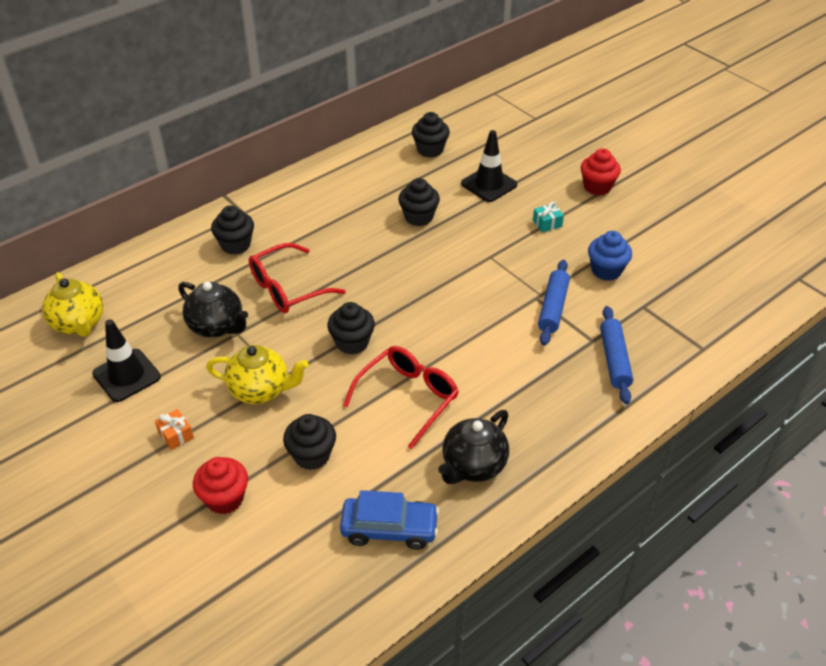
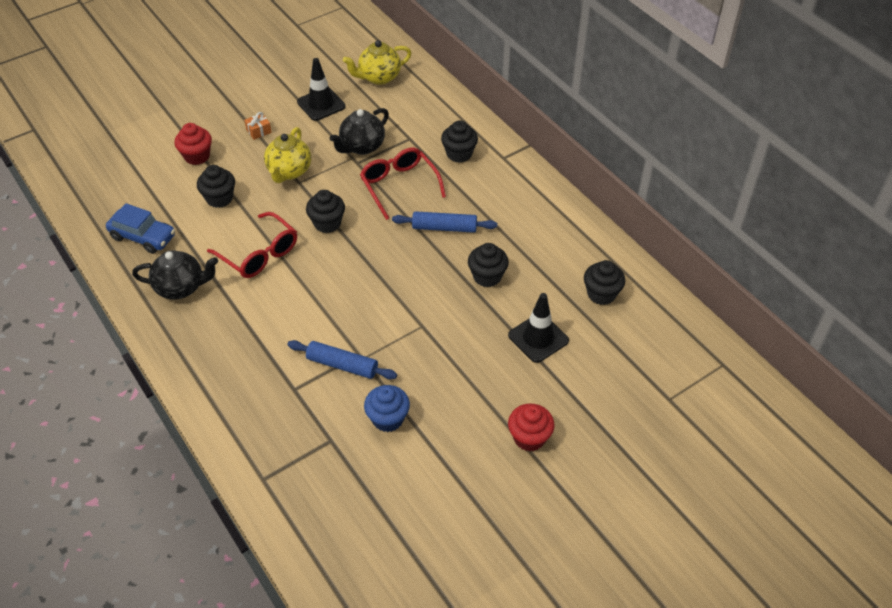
camera: 95 degrees right, 5 degrees up
blue car [340,490,439,550] -> blue car turned 75 degrees counterclockwise [106,203,175,254]
black teapot [438,410,509,484] -> black teapot turned 135 degrees clockwise [132,250,218,300]
turquoise gift [533,202,564,232] -> none
blue rolling pin [600,306,633,404] -> blue rolling pin moved to [392,211,497,233]

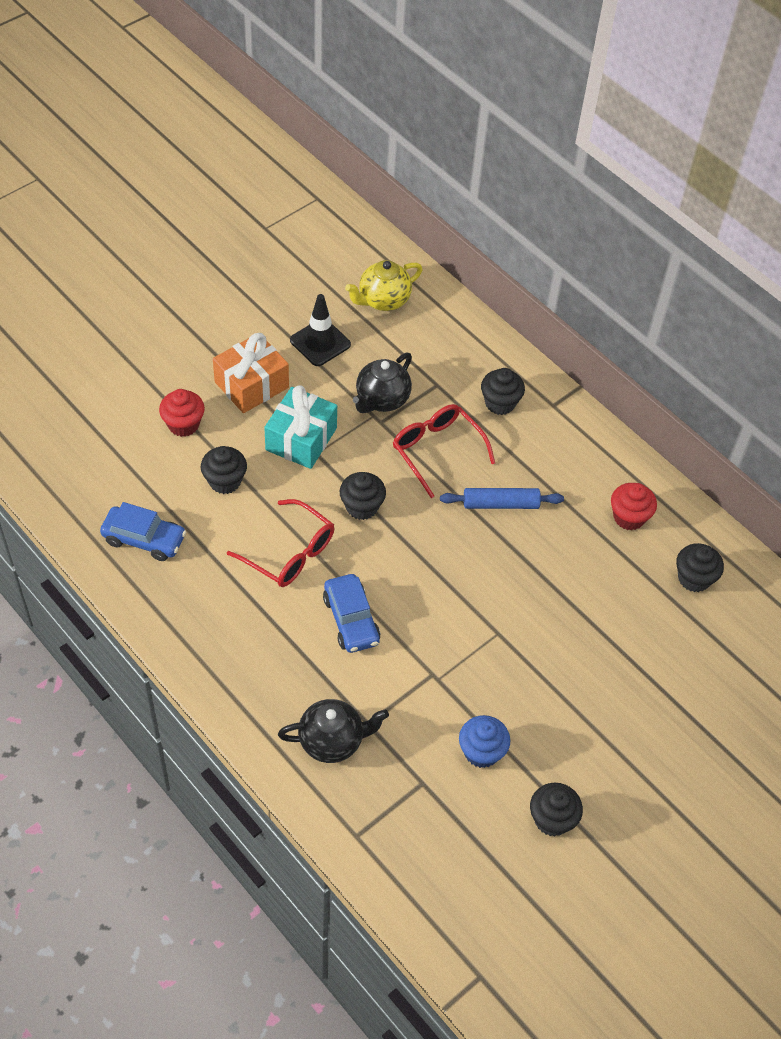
camera: 10 degrees left, 5 degrees up
black teapot [132,250,218,300] -> black teapot moved to [278,699,389,763]
orange gift [244,112,272,140] -> orange gift [213,333,289,413], size x2.31
yellow teapot [264,127,311,183] -> turquoise gift [264,385,337,469]
blue rolling pin [288,340,397,380] -> none
black cupcake [468,243,509,287] -> black cupcake moved to [530,783,583,837]
black traffic cone [508,293,569,363] -> none
red cupcake [508,403,554,452] -> red cupcake moved to [611,483,657,531]
none -> blue car [323,574,381,653]

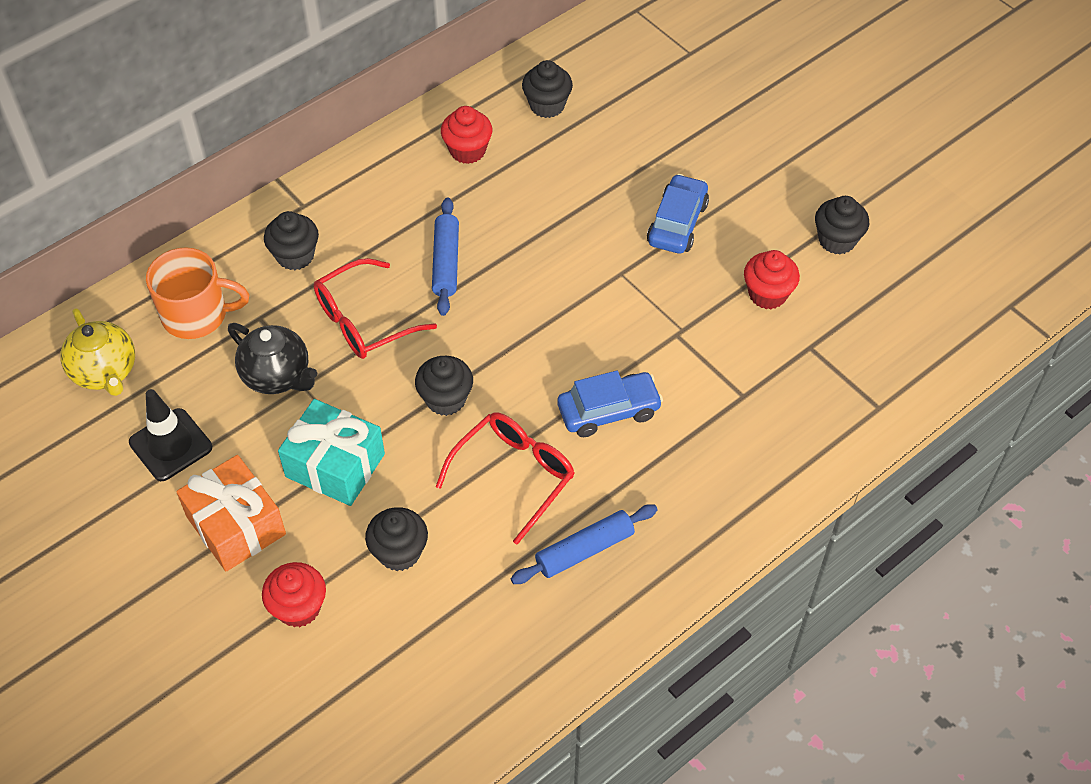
camera: 85 degrees left, 0 degrees up
blue car [100,502,186,561] -> blue car moved to [647,174,709,254]
black teapot [278,699,389,763] -> none
blue cupcake [459,715,511,768] -> red cupcake [744,250,800,309]
none -> orange mug [146,247,250,339]
none -> blue rolling pin [511,504,658,584]

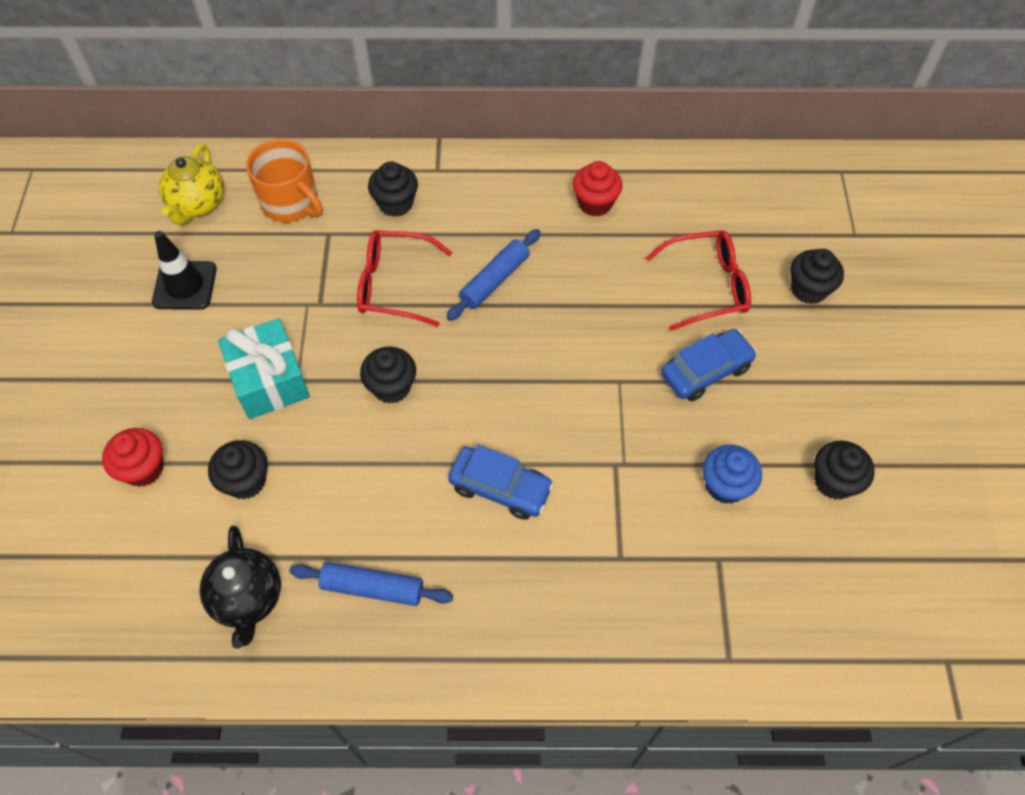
camera: 40 degrees right, 5 degrees up
orange gift [176,455,286,571] -> none
black teapot [228,323,317,394] -> black teapot moved to [200,526,281,649]
red glasses [436,412,575,545] -> red glasses moved to [646,230,751,331]
black cupcake [522,60,573,118] -> black cupcake moved to [790,249,844,304]
red cupcake [744,250,800,309] -> blue cupcake [702,445,762,504]

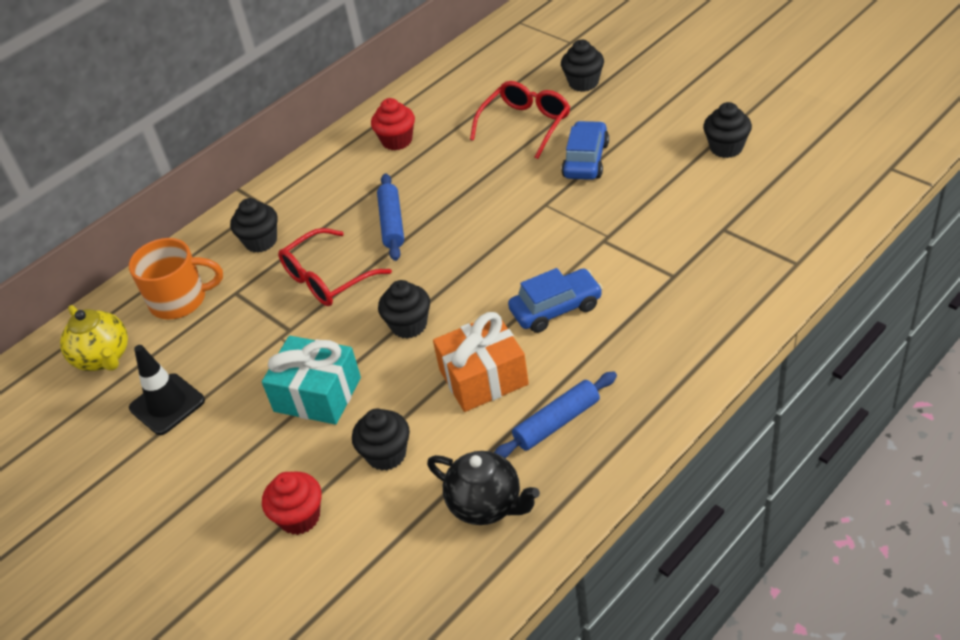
camera: 40 degrees left, 15 degrees down
blue cupcake [702,445,762,504] -> none
none -> orange gift [433,312,529,412]

